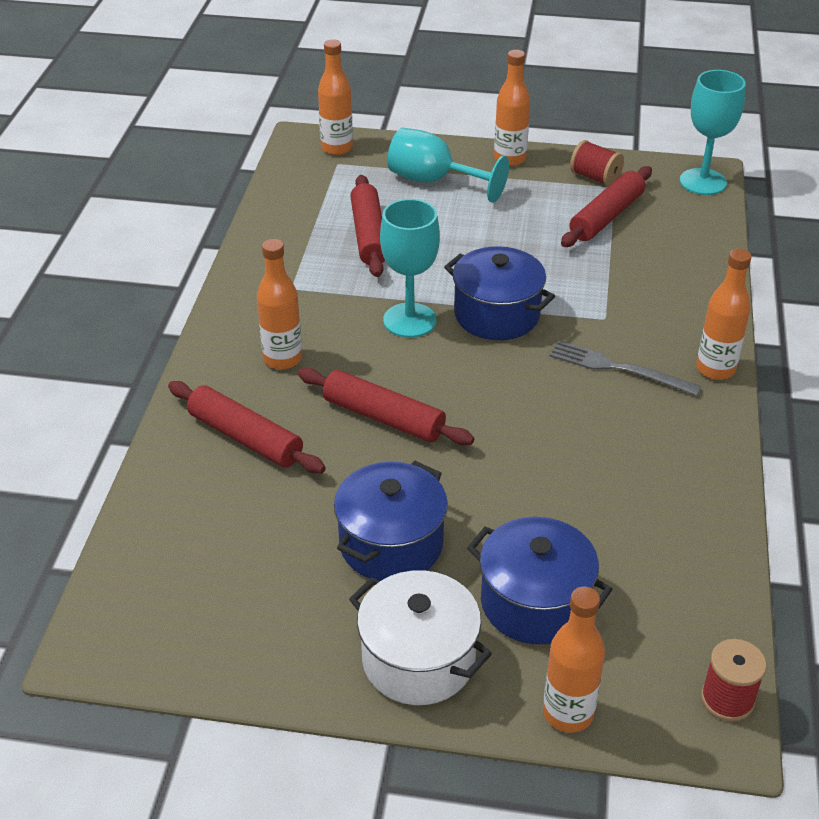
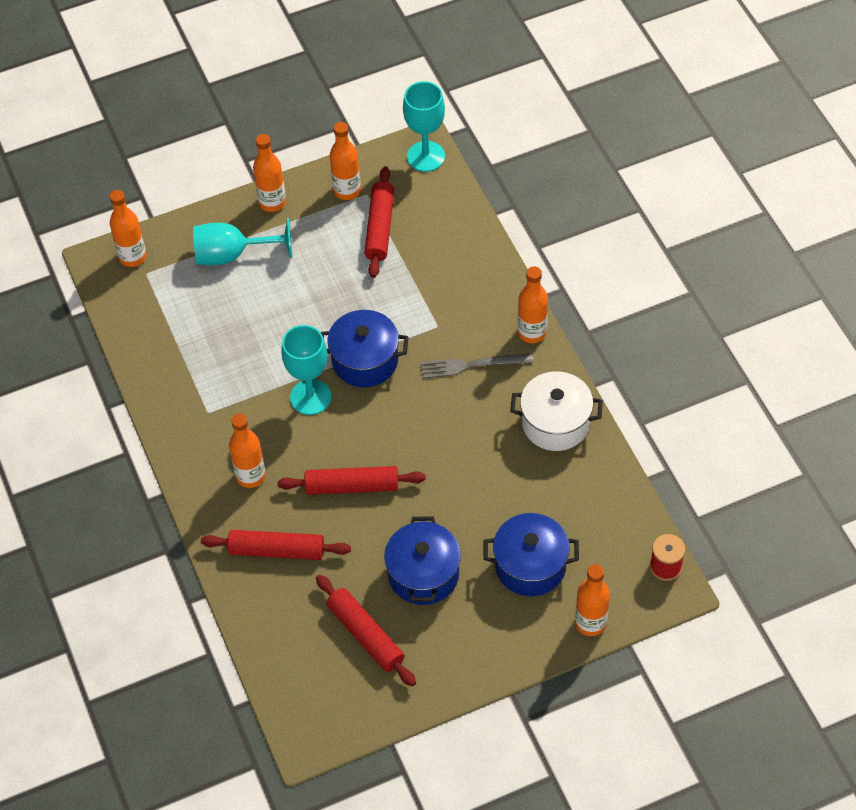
camera: 30 degrees left, 15 degrees up
white pot [349,570,492,705] -> white pot moved to [510,371,603,451]
red rolling pin [350,175,385,277] -> red rolling pin moved to [316,575,416,686]
red spool [570,140,624,186] -> orange bottle [330,122,361,200]

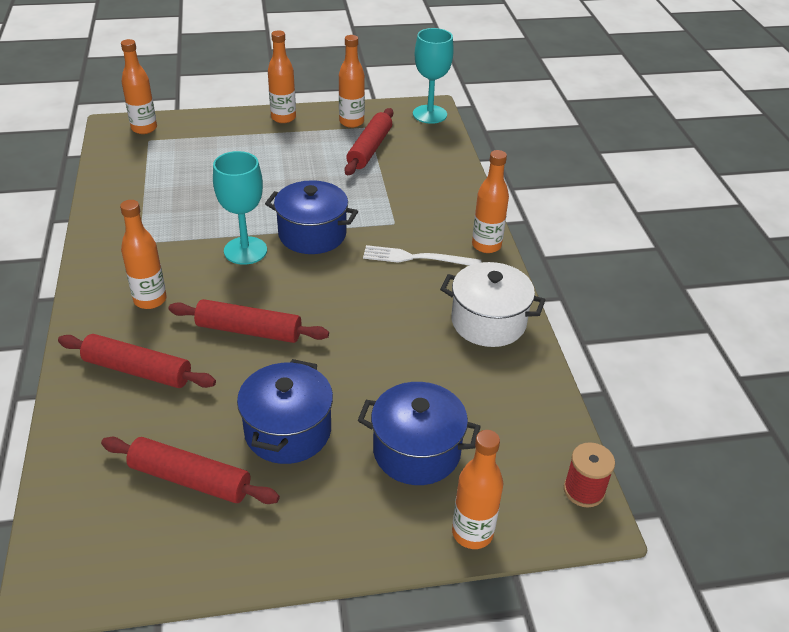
camera: 10 degrees right, 15 degrees down
turquoise goblet [193,218,292,265] -> none
red rolling pin [316,575,416,686] -> red rolling pin turned 45 degrees counterclockwise [101,436,280,504]
grey fork [421,353,534,379] -> white fork [363,245,482,266]

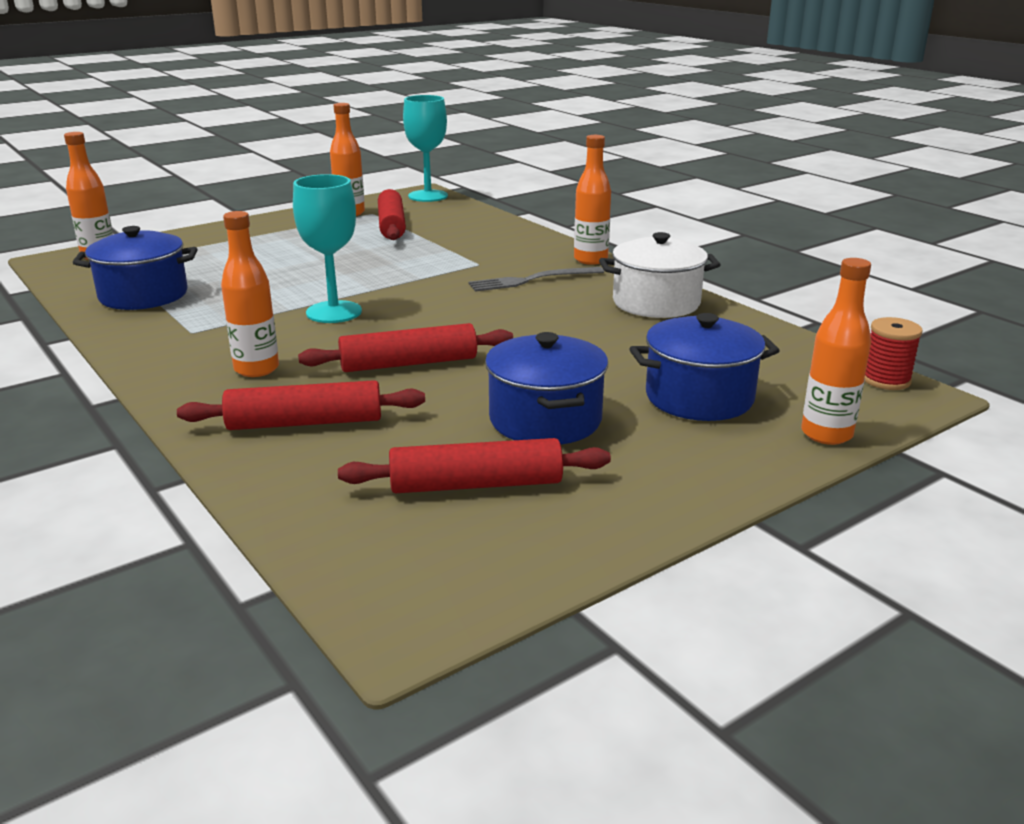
camera: 25 degrees left, 15 degrees down
blue pot [265,180,358,254] -> blue pot moved to [72,226,197,310]
orange bottle [268,30,296,123] -> none
white fork [363,245,482,266] -> grey fork [468,267,604,292]

